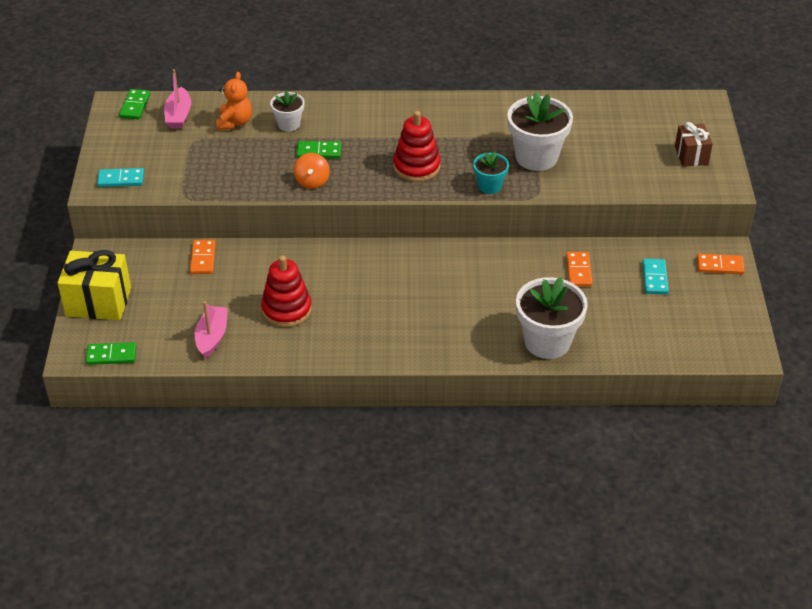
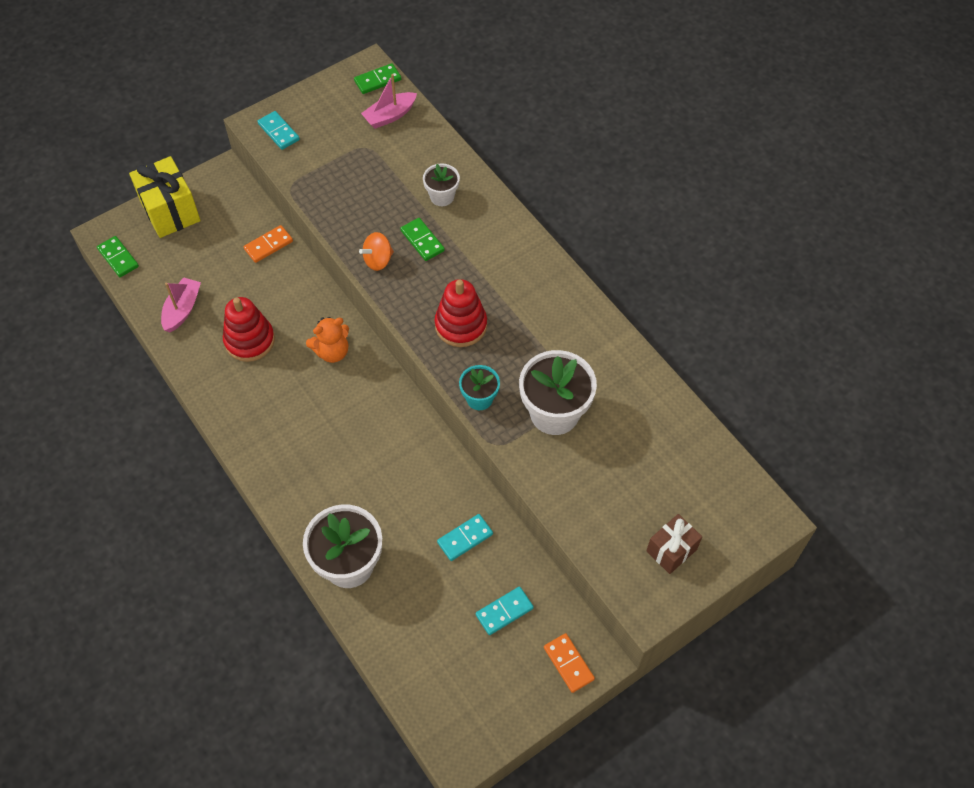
camera: 55 degrees right, 15 degrees up
pink boat [195,301,228,358] -> pink boat turned 45 degrees counterclockwise [161,277,201,332]
orange teddy bear [216,72,252,130] -> orange teddy bear moved to [306,317,349,363]
orange domino [566,252,593,287] -> turquoise domino [437,514,493,561]

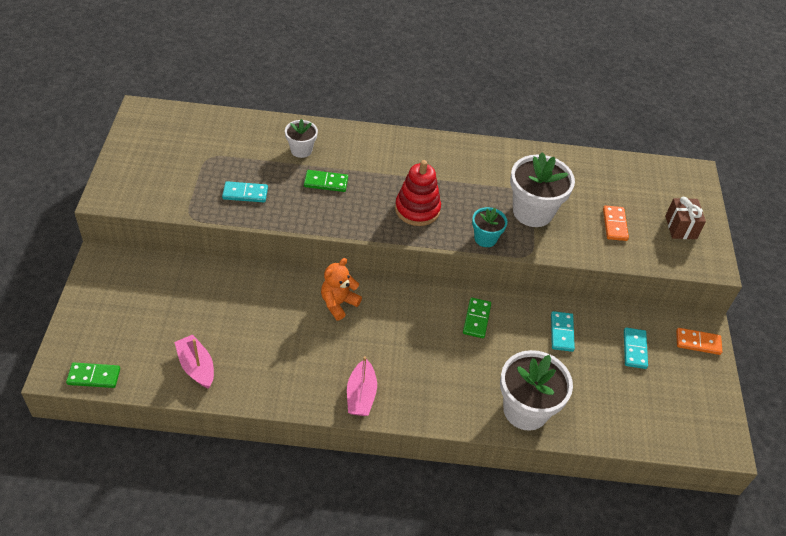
camera: 55 degrees left, 10 degrees down
yellow gift [129,156,201,238] -> none
red stacking toy [223,297,275,362] -> none
orange domino [244,225,293,263] -> orange domino moved to [603,205,629,241]
turquoise domino [257,111,300,150] -> turquoise domino moved to [222,181,268,202]
orange teddy bear [306,317,349,363] -> orange teddy bear turned 150 degrees counterclockwise [321,258,362,320]
green domino [354,63,401,94] -> green domino moved to [463,298,491,338]
orange spinning top [359,232,394,271] -> none
pink boat [361,74,417,129] -> pink boat moved to [347,356,377,416]

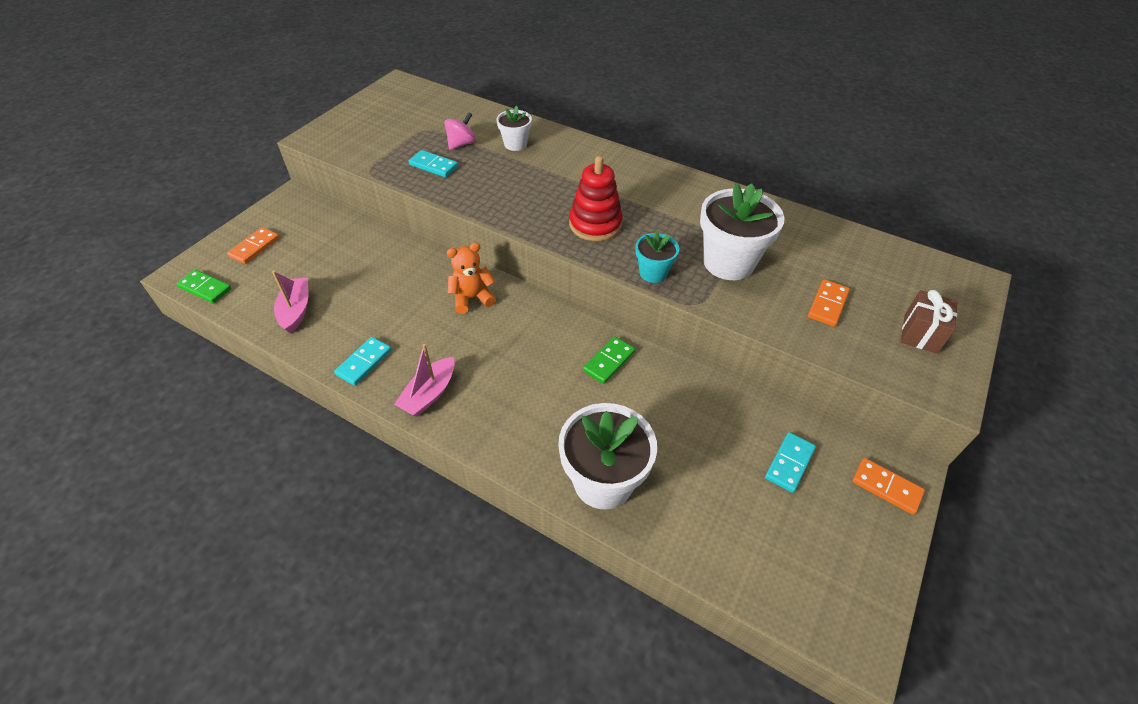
camera: 30 degrees right, 0 degrees up
green domino [304,170,348,192] -> none
turquoise domino [551,311,575,352] -> turquoise domino moved to [334,337,392,386]
none -> orange domino [227,227,279,264]
none -> pink spinning top [444,112,476,150]

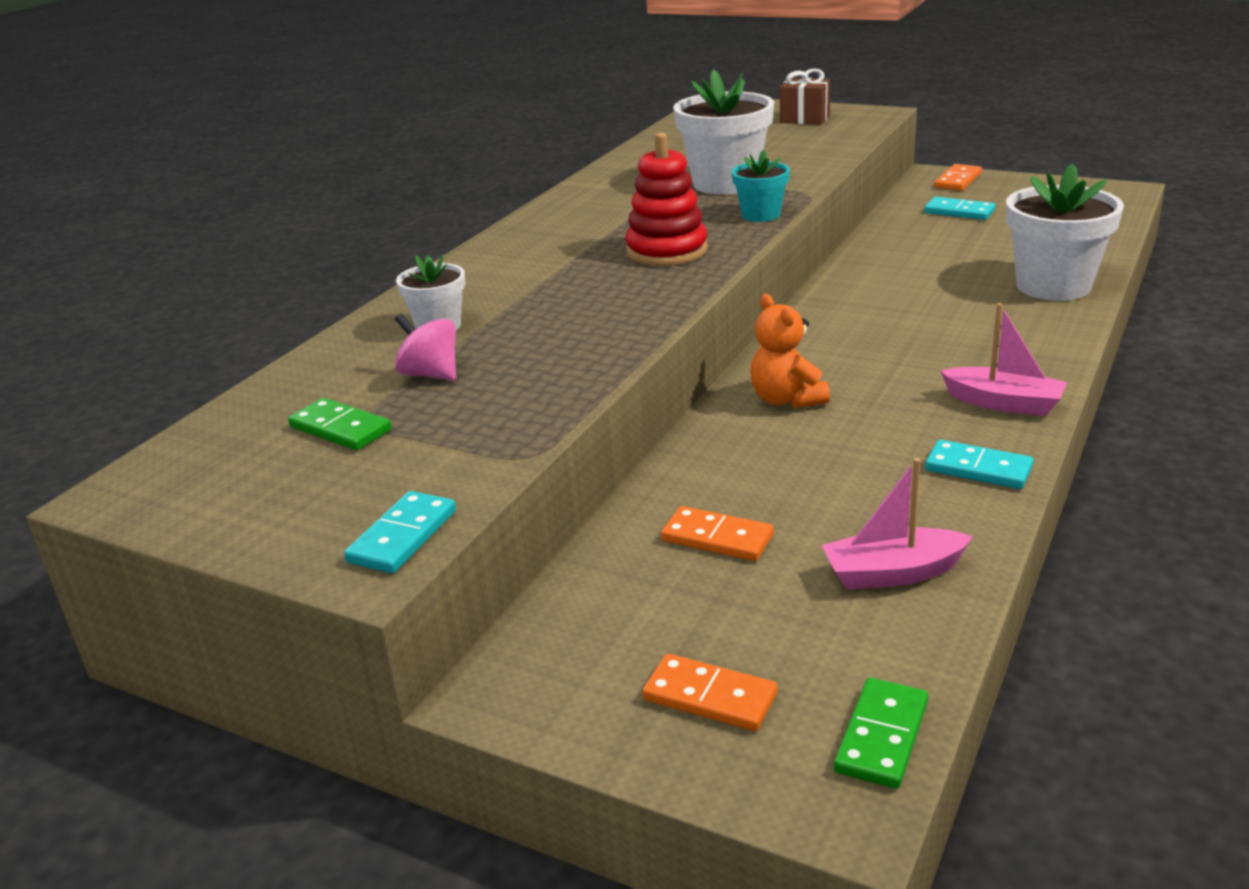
camera: 90 degrees left, 20 degrees down
turquoise domino [409,150,458,177] -> turquoise domino moved to [344,491,456,573]
green domino [583,336,635,384] -> green domino moved to [288,398,392,450]
orange domino [808,279,850,327] -> orange domino moved to [661,506,774,561]

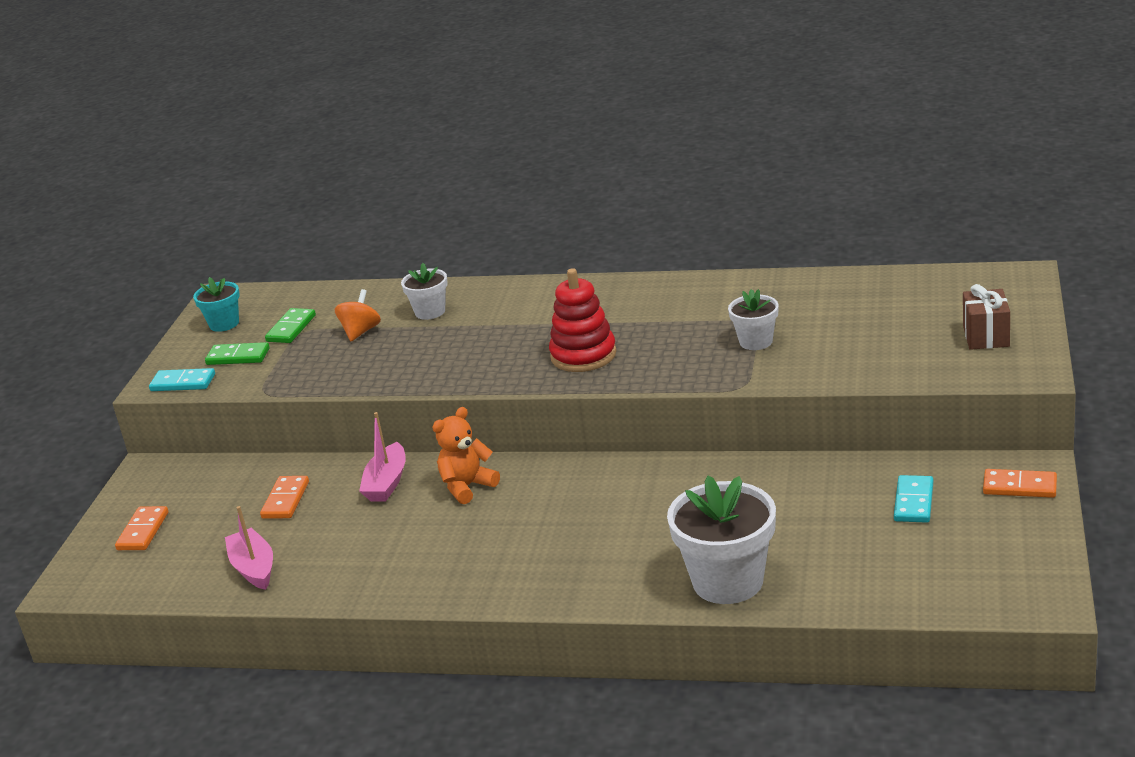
camera: 75 degrees right, 0 degrees up
pink spinning top [395,314,456,381] -> orange spinning top [335,289,381,341]
white flower pot [673,69,774,194] -> white flower pot [728,289,779,350], size x0.54
turquoise flower pot [732,149,790,222] -> turquoise flower pot moved to [193,277,240,332]
green domino [834,678,928,789] -> green domino moved to [205,342,270,365]
turquoise domino [925,440,1034,489] -> none
pink boat [940,303,1068,416] -> pink boat moved to [359,412,405,502]

